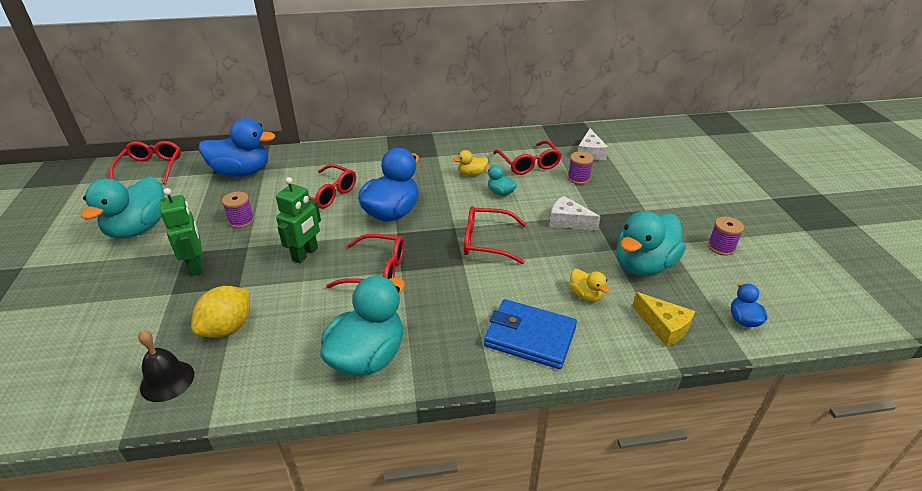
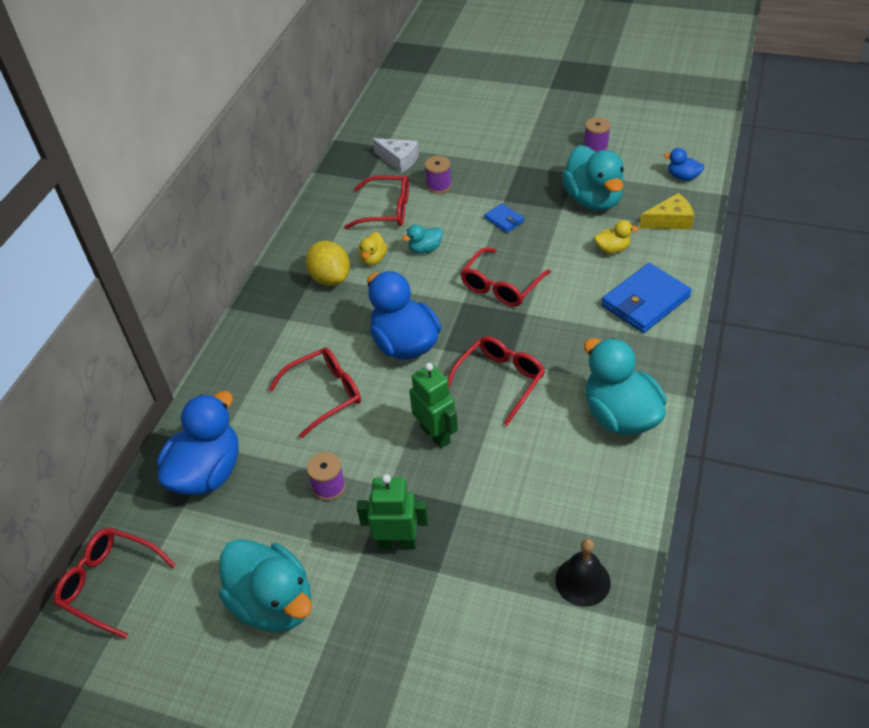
camera: 60 degrees left, 10 degrees up
yellow lemon [191,286,250,338] -> yellow lemon moved to [306,241,350,286]
white cheese [550,196,601,230] -> blue wallet [484,203,524,233]

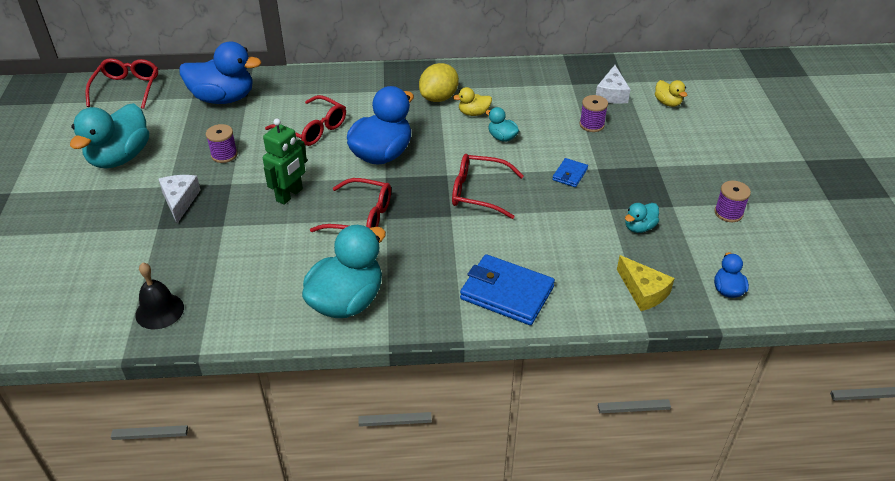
camera: 65 degrees right, 5 degrees down
red glasses [344,175,409,229] -> none
green robot [357,474,428,549] -> white cheese [158,175,201,224]
turquoise duck [561,145,624,211] -> turquoise duck [625,203,659,233], size x0.47
yellow duck [594,220,638,254] -> yellow duck moved to [655,80,687,107]

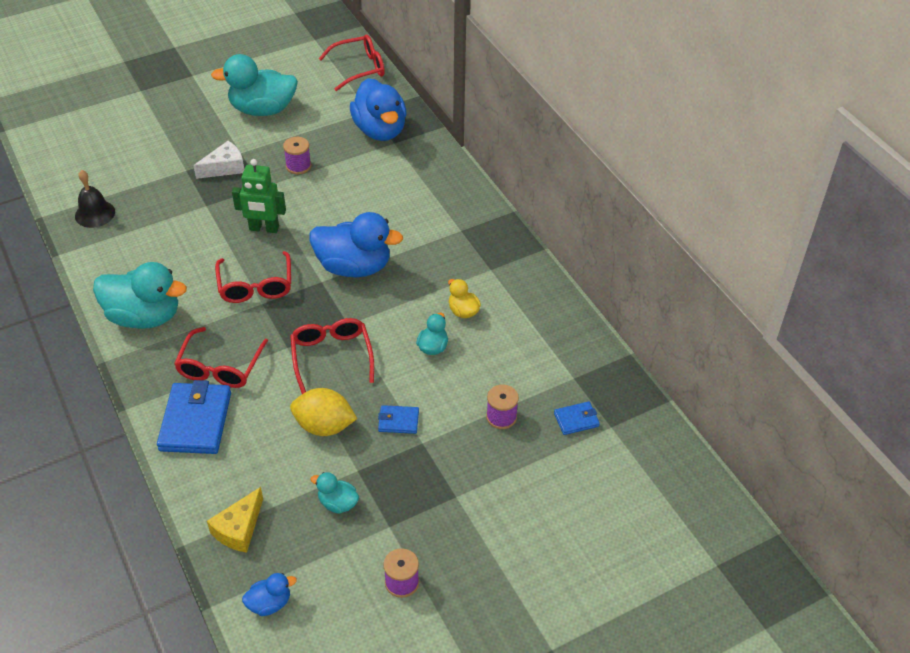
camera: 65 degrees right, 5 degrees up
red glasses [265,95,346,146] -> red glasses moved to [174,327,268,388]
yellow lemon [419,63,459,102] -> yellow lemon moved to [290,388,357,436]
white cheese [596,65,631,104] -> blue wallet [554,401,600,435]
yellow duck [655,80,687,107] -> none

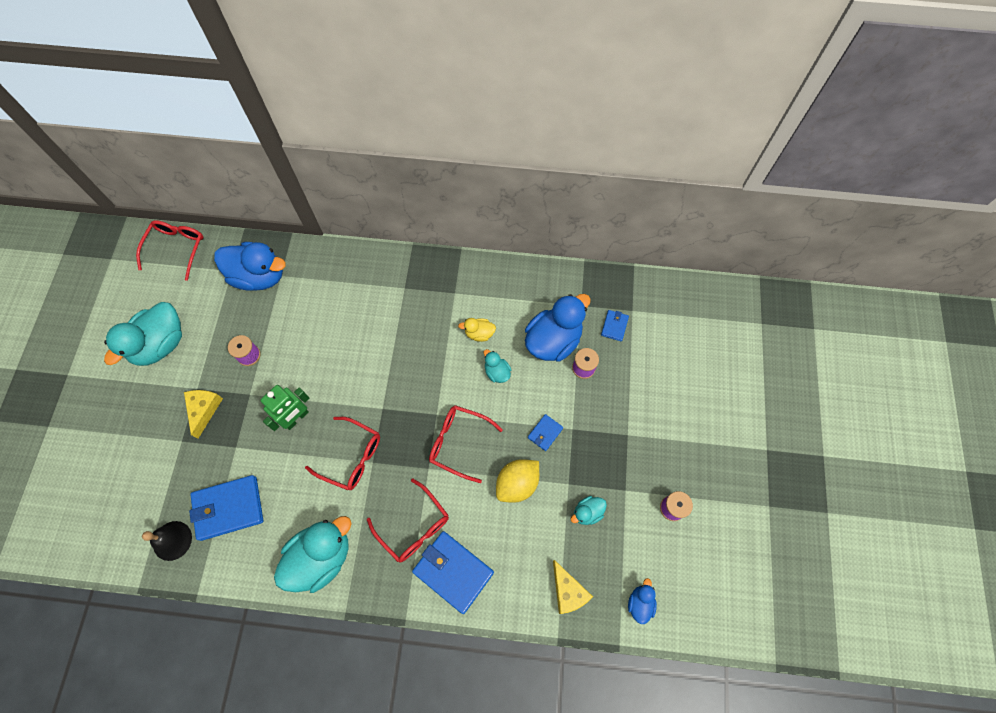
camera: 55 degrees left, 20 degrees up
white cheese [193,141,244,179] -> yellow cheese [184,390,223,439]
blue duck [310,212,403,277] -> blue duck moved to [525,294,591,362]
none -> blue wallet [189,475,264,541]

